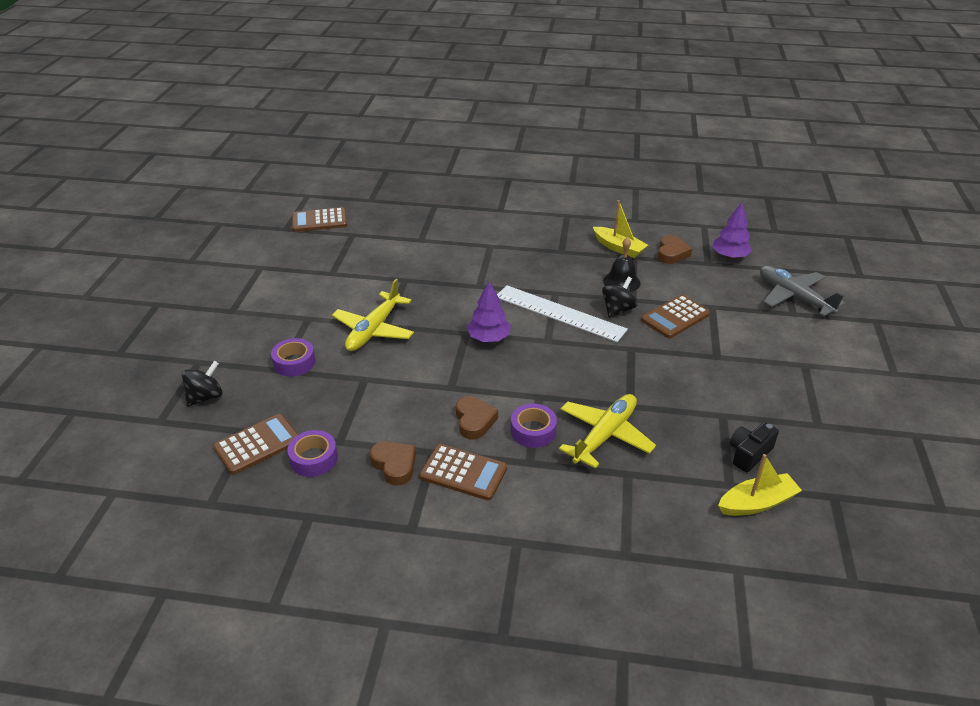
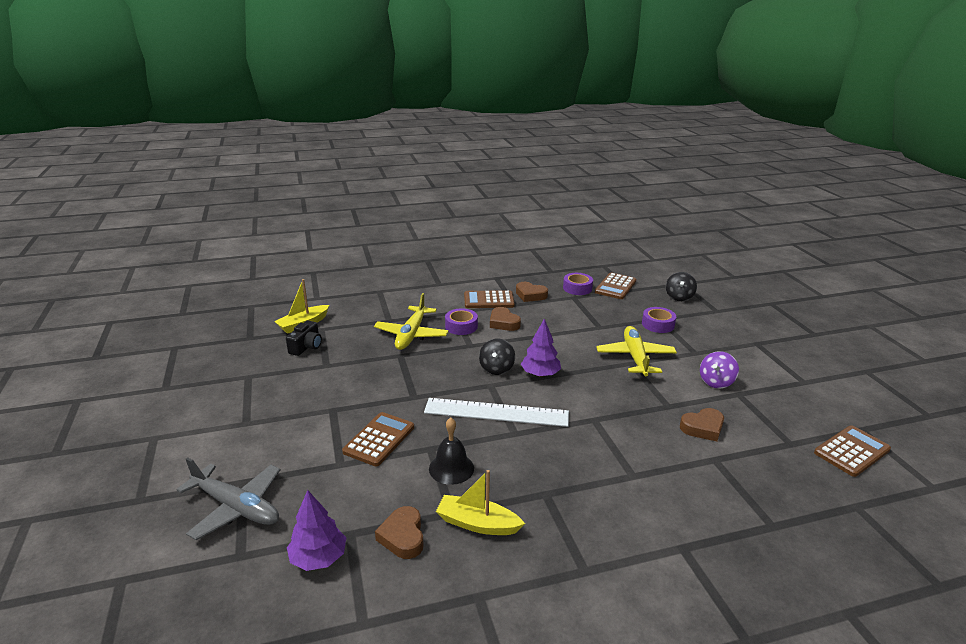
camera: 155 degrees right, 10 degrees down
black spinning top [602,277,638,318] -> black spinning top moved to [479,339,515,375]
none -> brown heart [680,408,724,442]
none -> purple spinning top [700,351,739,388]

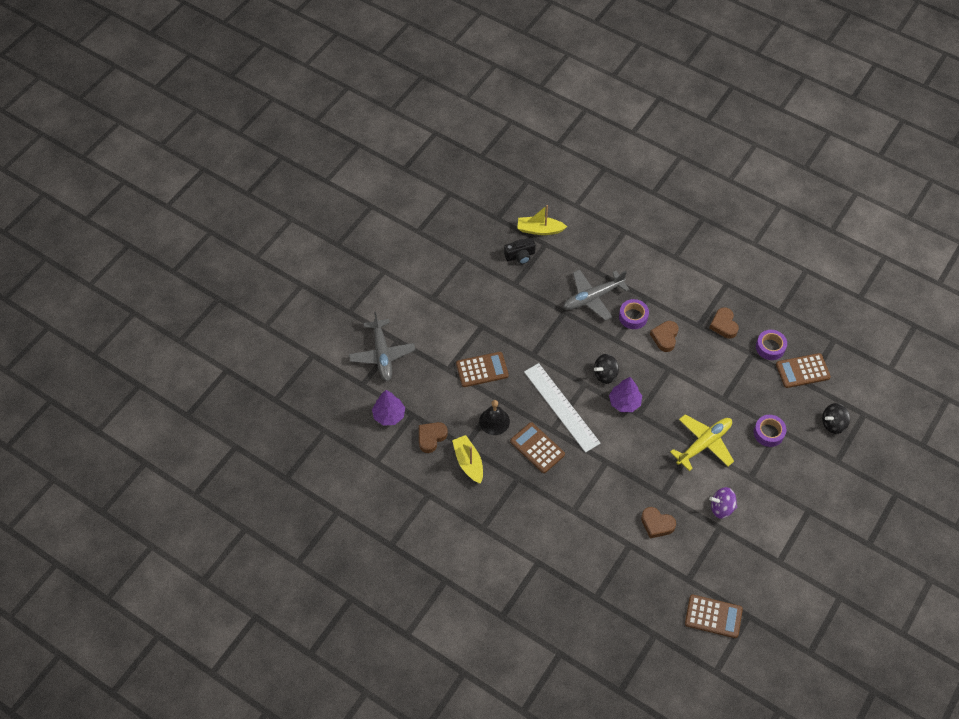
camera: 50 degrees right, 30 degrees up
yellow plane [374,293,448,350] -> grey plane [563,270,629,321]
brown calculator [464,290,515,308] -> brown calculator moved to [510,422,565,473]

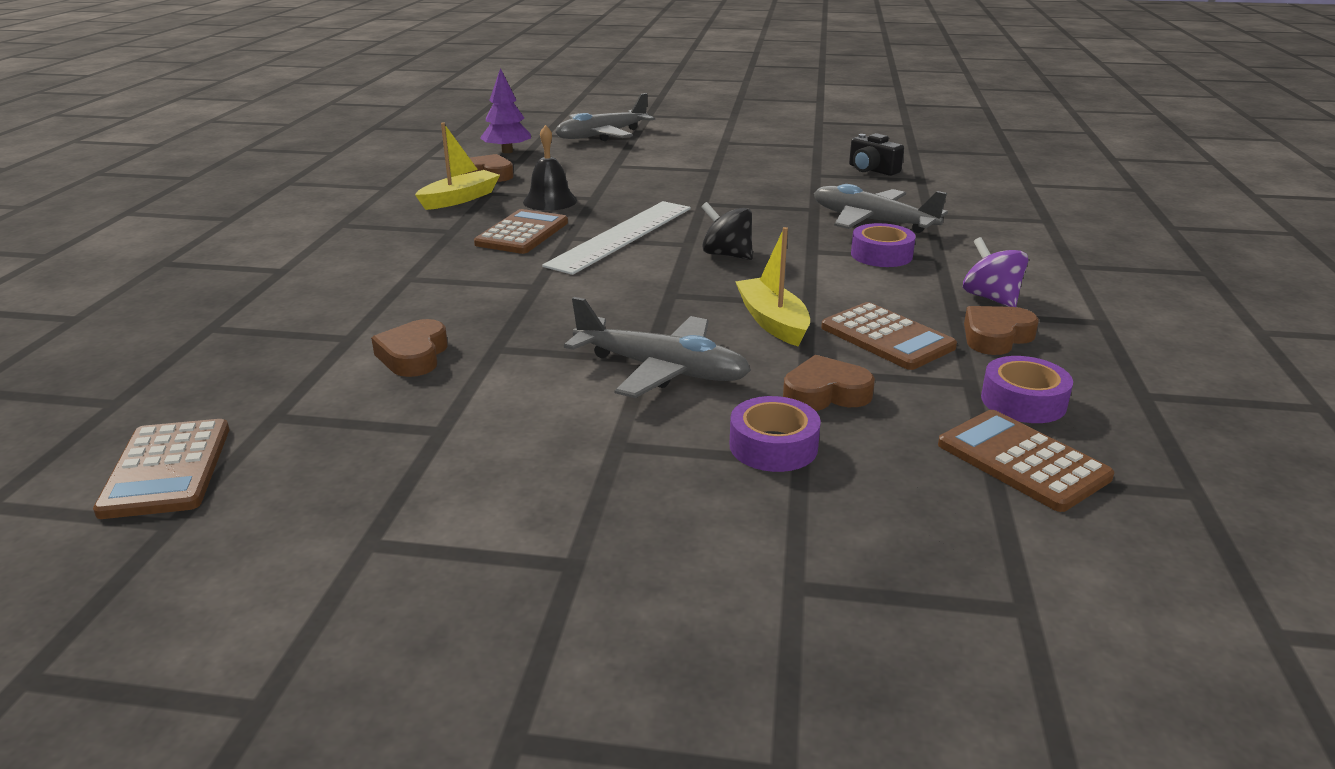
camera: 65 degrees right, 30 degrees down
brown calculator [456,352,509,387] -> brown calculator moved to [821,302,957,370]
yellow boat [517,205,567,235] -> yellow boat moved to [735,227,810,347]
purple tree [609,377,642,412] -> none
brown heart [650,321,679,352] -> brown heart moved to [783,355,875,411]
yellow plane [670,414,734,471] -> grey plane [564,297,751,398]
purple spinning top [709,487,737,518] -> purple spinning top moved to [963,237,1028,307]
black spinning top [822,403,850,434] -> none

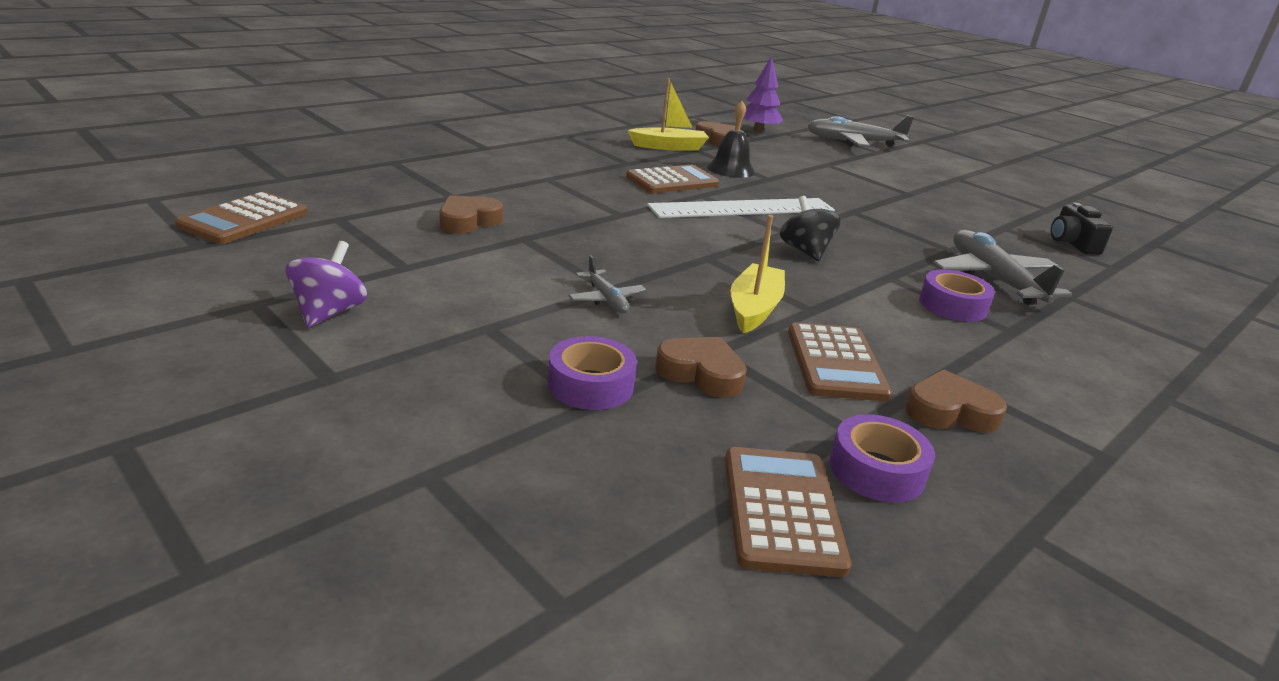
camera: 35 degrees right, 0 degrees up
grey plane [564,297,751,398] -> grey plane [568,255,646,313], size x0.50
purple spinning top [963,237,1028,307] -> purple spinning top moved to [286,241,367,328]

